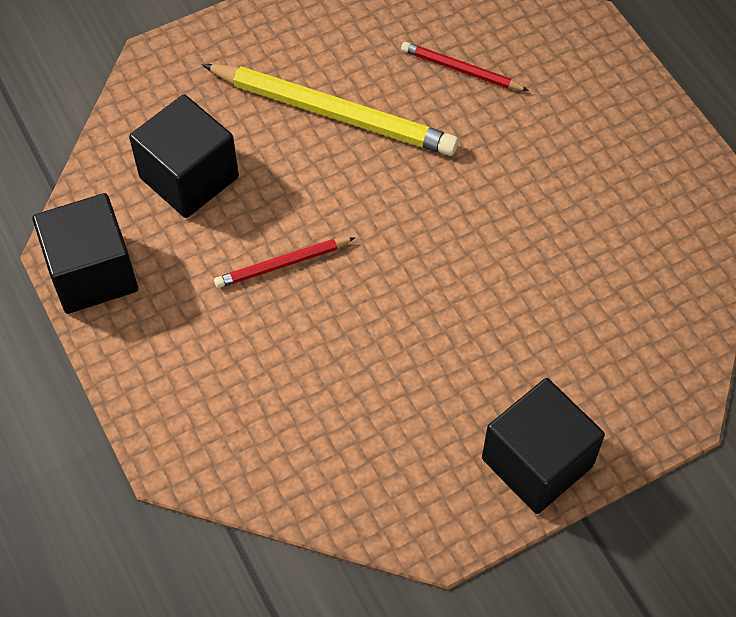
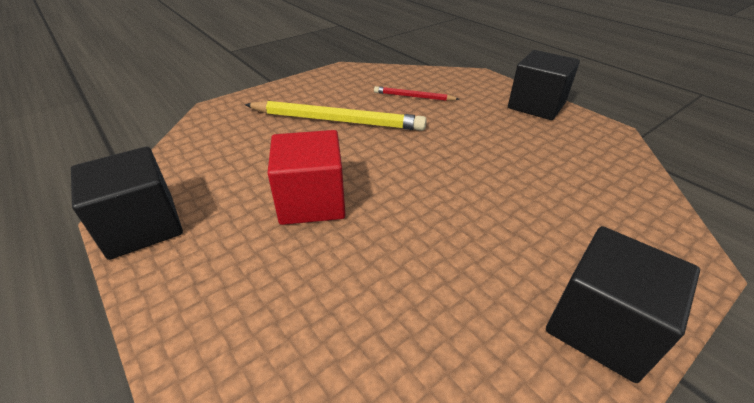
camera: 10 degrees left, 20 degrees down
black cube [129,94,239,218] -> black cube moved to [508,50,580,120]
red pencil [214,237,355,288] -> red cube [267,130,345,225]

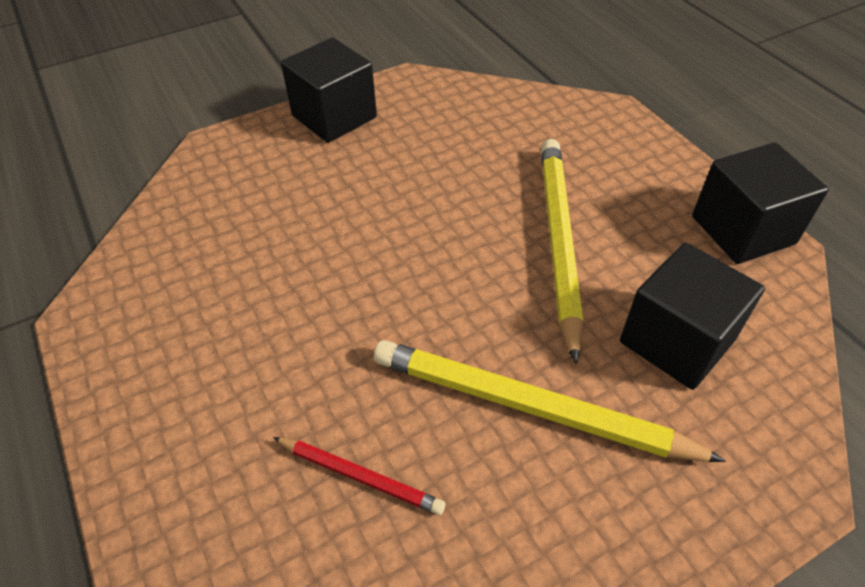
camera: 170 degrees left, 10 degrees up
red cube [267,130,345,225] -> yellow pencil [541,139,583,364]
black cube [508,50,580,120] -> black cube moved to [620,242,765,390]

